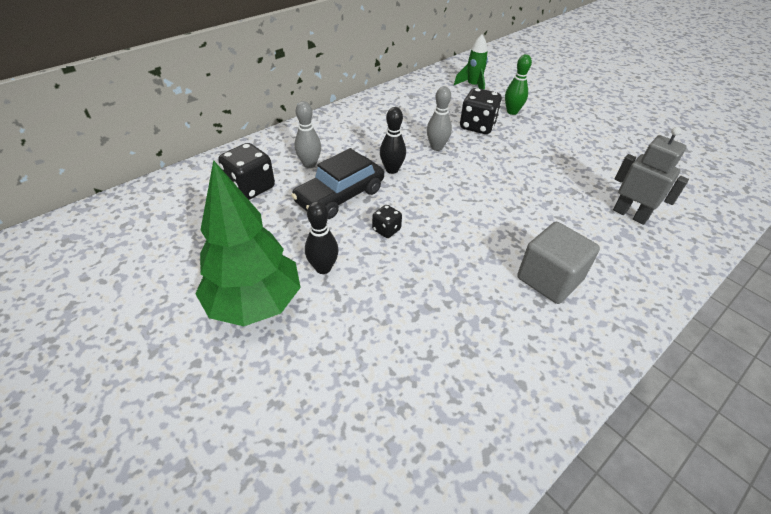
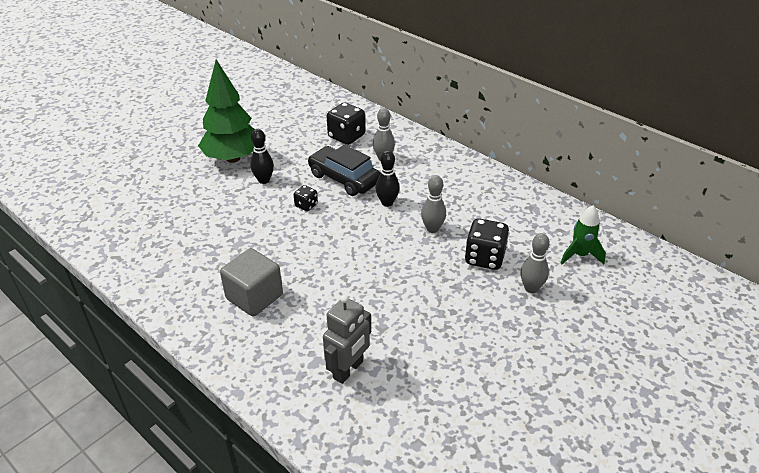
camera: 85 degrees right, 5 degrees down
green bowling pin [505,54,532,115] -> grey bowling pin [520,233,550,293]

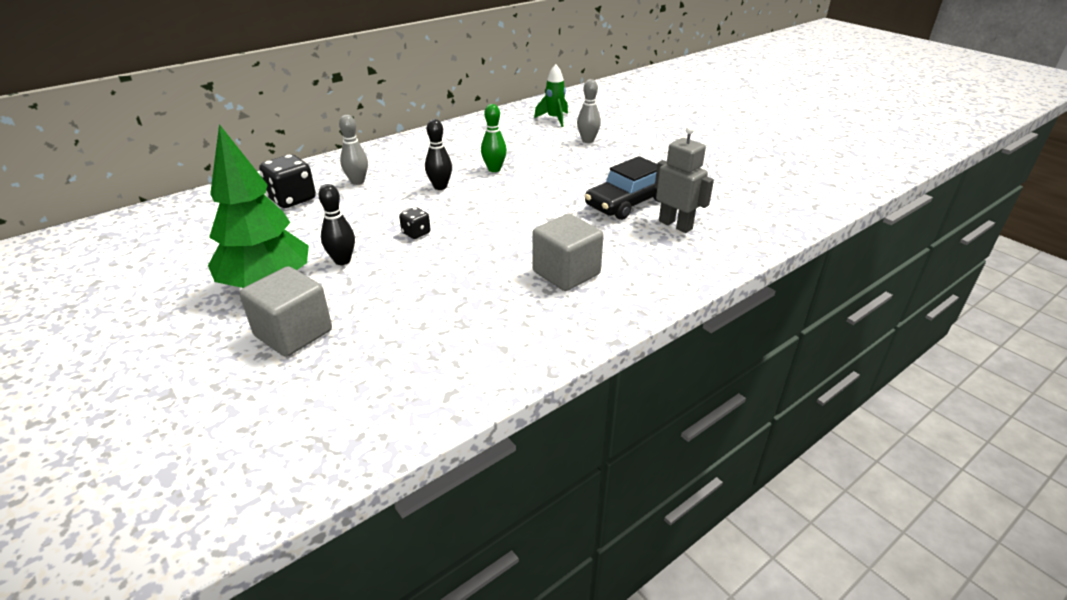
camera: 80 degrees left, 5 degrees down
black car [308,144,381,196] -> black car moved to [585,156,659,220]
grey bowling pin [421,175,446,233] -> green bowling pin [481,104,507,172]
black dice [465,218,509,270] -> none
none -> grey cube [240,266,332,357]

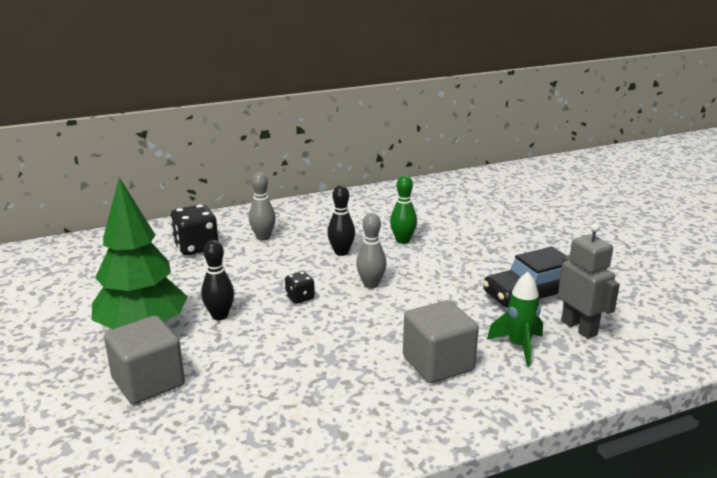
camera: 15 degrees right, 10 degrees down
green rocket [534,64,568,127] -> green rocket moved to [487,272,543,366]
grey bowling pin [577,79,601,143] -> grey bowling pin moved to [356,213,387,288]

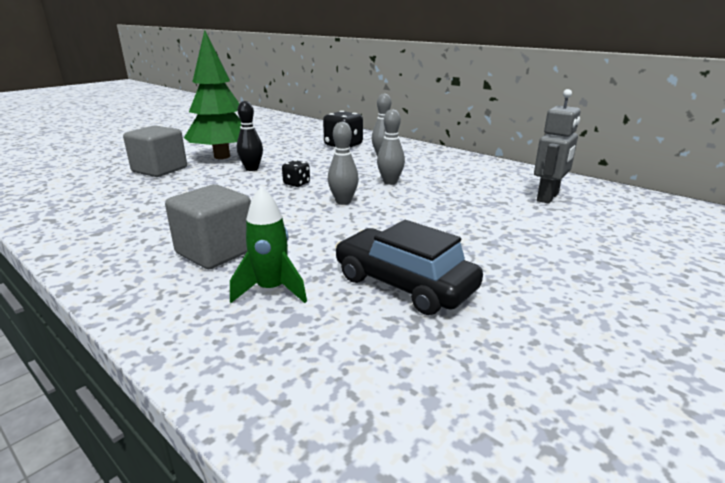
camera: 65 degrees right, 0 degrees up
black bowling pin [327,185,355,256] -> grey bowling pin [377,109,405,185]
green bowling pin [390,175,417,244] -> none
grey robot [558,223,620,339] -> grey robot moved to [534,89,581,204]

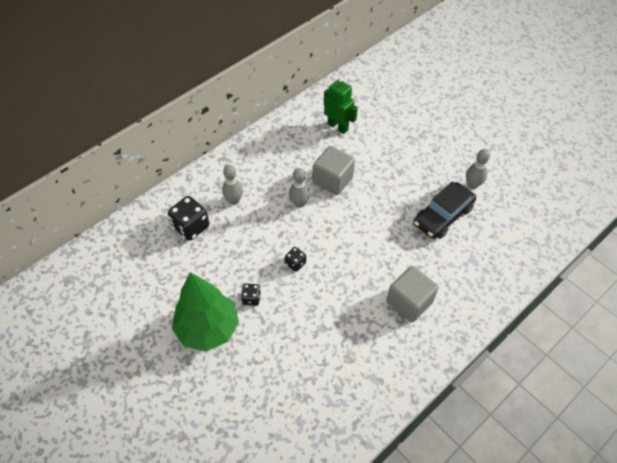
camera: 85 degrees left, 30 degrees up
grey cube [123,125,187,177] -> grey cube moved to [313,146,355,195]
green rocket [230,186,307,303] -> none
black bowling pin [237,101,263,171] -> black dice [241,283,261,306]
grey bowling pin [328,122,359,205] -> grey bowling pin moved to [466,149,490,189]
grey robot [534,89,581,204] -> green robot [324,77,358,134]

